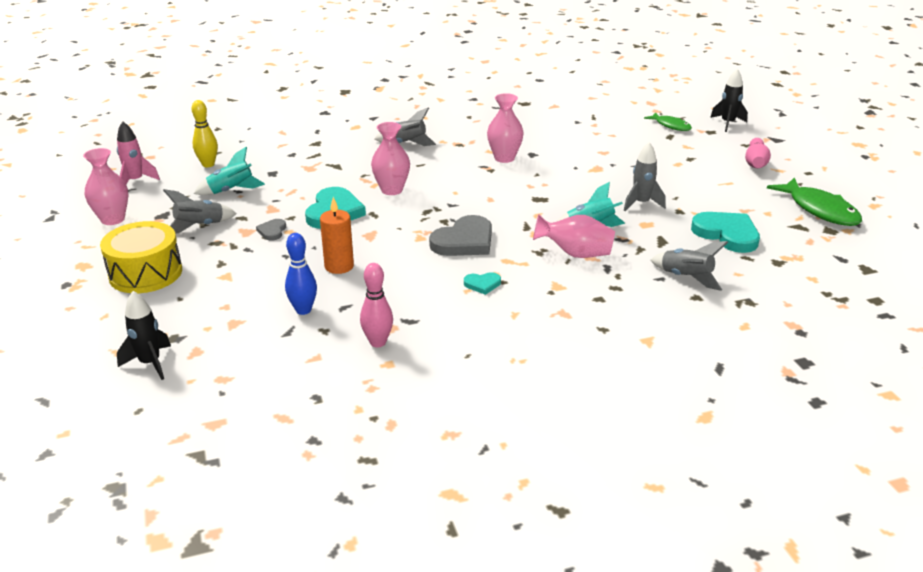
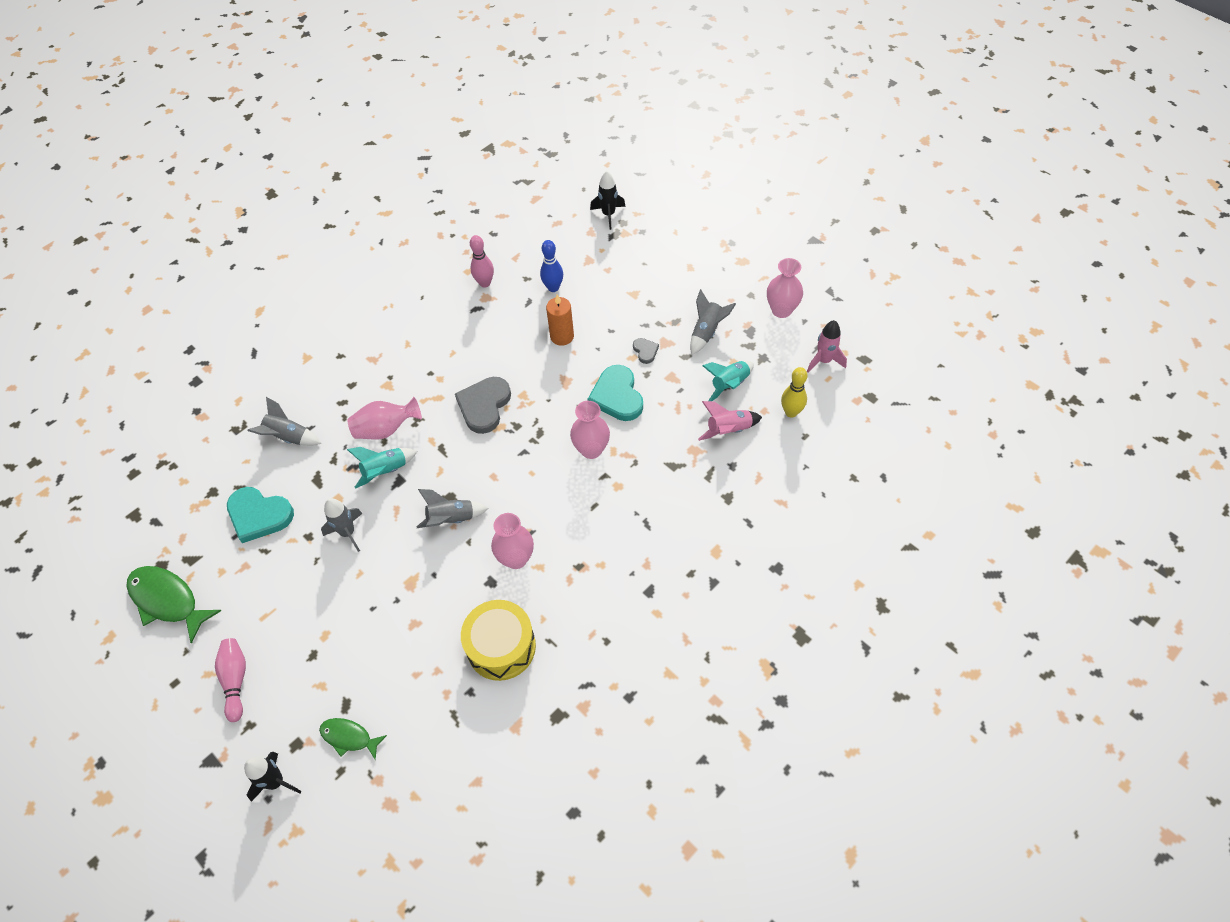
camera: 155 degrees right, 25 degrees up
yellow drum [100,221,182,293] -> yellow drum moved to [461,600,536,681]
grey rocket [374,107,436,146] -> grey rocket moved to [416,489,489,528]
turquoise heart [464,272,501,295] -> none
none -> pink rocket [698,401,762,441]

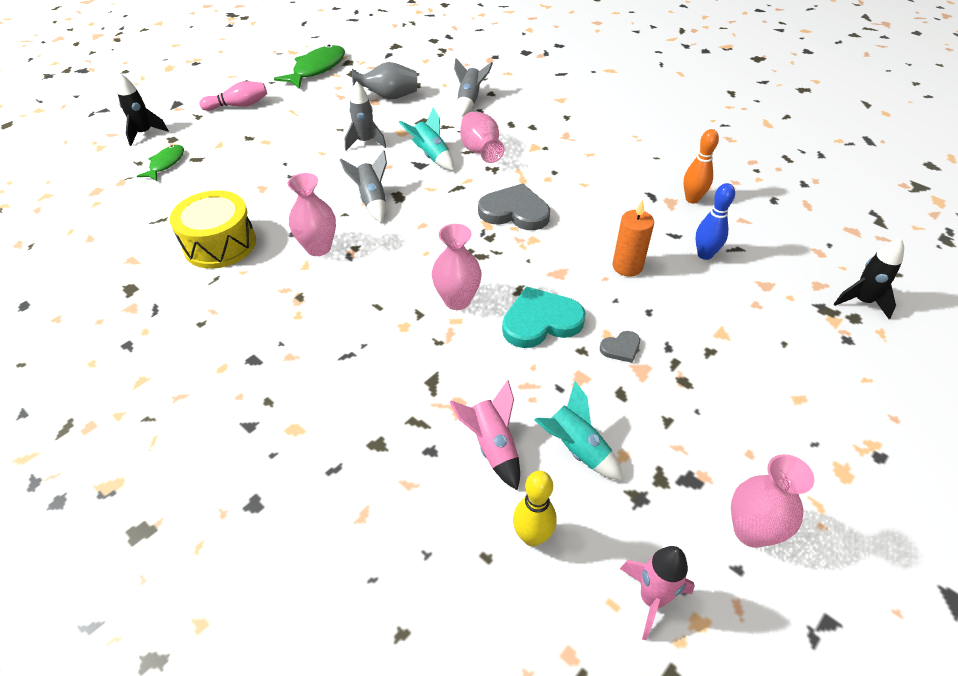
camera: 85 degrees right, 10 degrees down
turquoise heart [227,487,294,543] -> grey vase [352,62,417,100]
pink bowling pin [470,235,494,288] -> orange bowling pin [683,129,719,204]
grey rocket [690,289,736,355] -> none

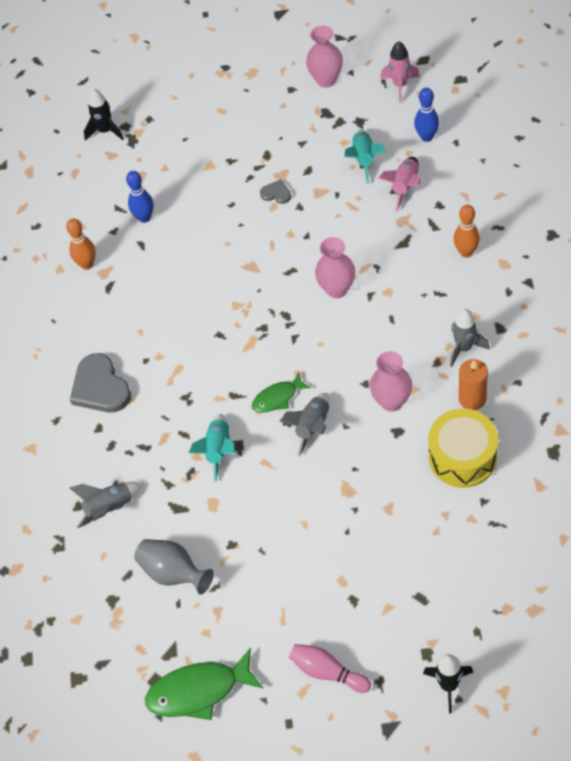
camera: 130 degrees left, 10 degrees up
green fish [137,145,184,181] -> green fish moved to [252,371,311,413]
grey rocket [345,81,386,150] -> grey rocket moved to [450,309,490,367]
pink vase [460,112,504,163] -> none
grey heart [478,183,550,230] -> grey heart moved to [70,353,131,412]
turquoise heart [502,286,586,348] -> none
yellow bowling pin [513,471,557,546] -> blue bowling pin [414,88,439,142]
orange candle [612,200,654,277] -> orange candle moved to [459,359,488,410]
none -> orange bowling pin [454,205,480,257]

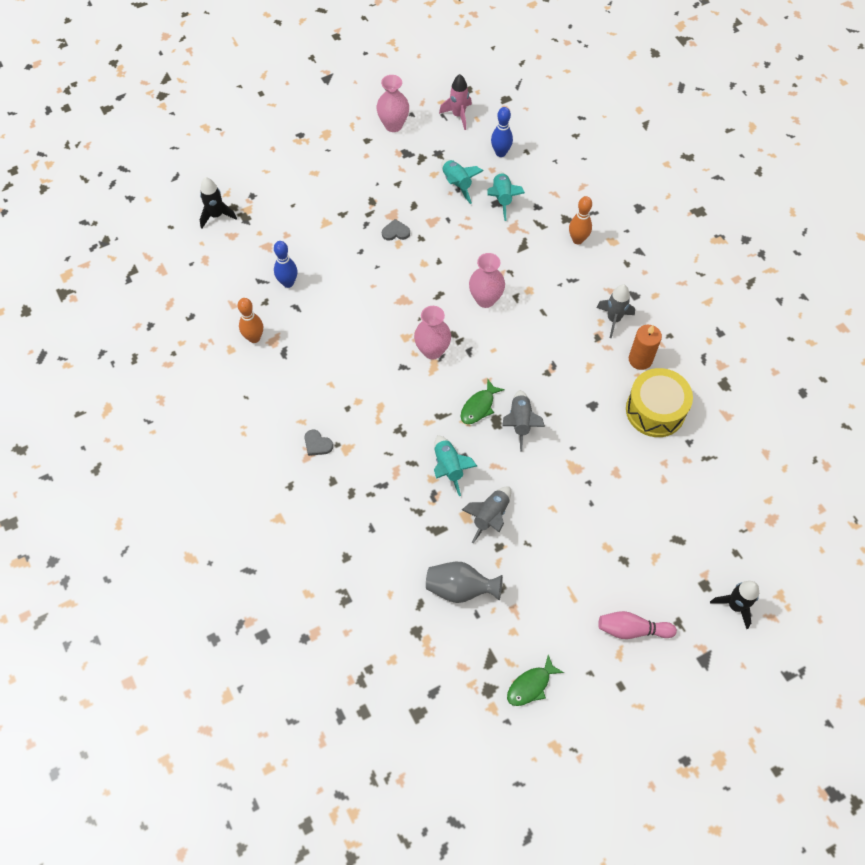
camera: 30 degrees left, 5 degrees up
grey rocket [69,482,143,528] -> grey rocket moved to [462,487,511,543]
grey heart [70,353,131,412] -> grey heart [305,430,333,456], size x0.49
green fish [145,648,264,720] -> green fish [507,655,564,706], size x0.58
pink vase [370,351,412,412] -> pink vase moved to [414,306,451,360]
pink rocket [379,157,421,212] -> turquoise rocket [487,172,525,221]

